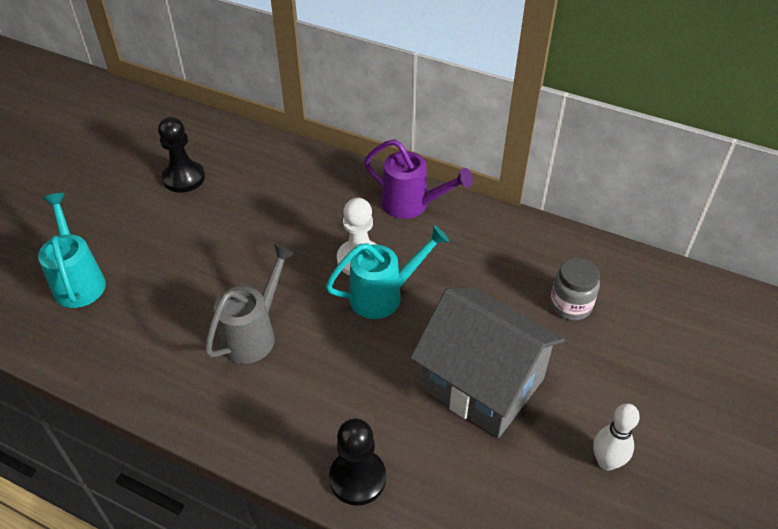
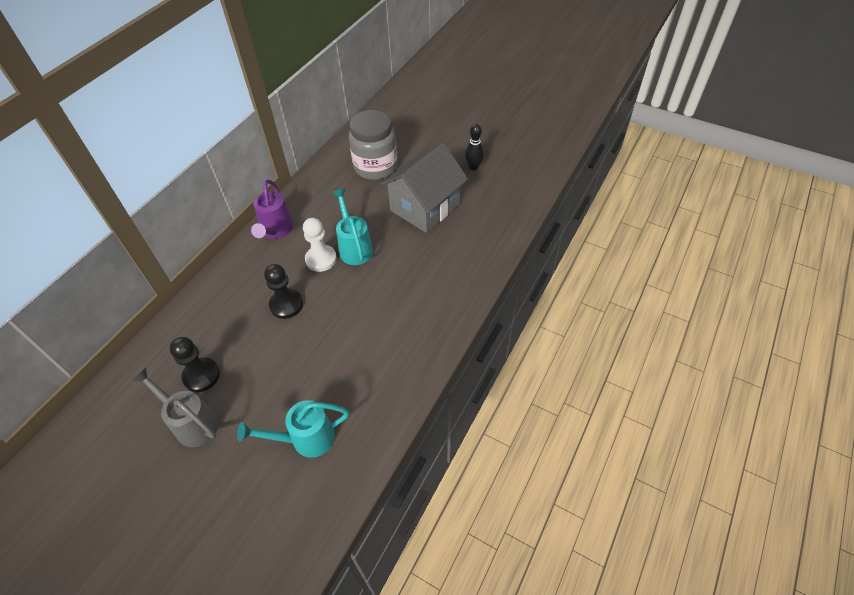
camera: 85 degrees left, 5 degrees up
grey watering can [205,244,295,364] -> grey watering can moved to [132,368,218,447]
black pawn [329,418,386,506] -> black pawn moved to [264,264,303,319]
purple watering can [364,139,473,219] -> purple watering can turned 150 degrees clockwise [251,180,293,239]
grey jar [550,258,600,320] -> grey jar [349,110,398,180], size x1.81
white bowling pin [593,403,640,470] -> black bowling pin [465,124,484,170]

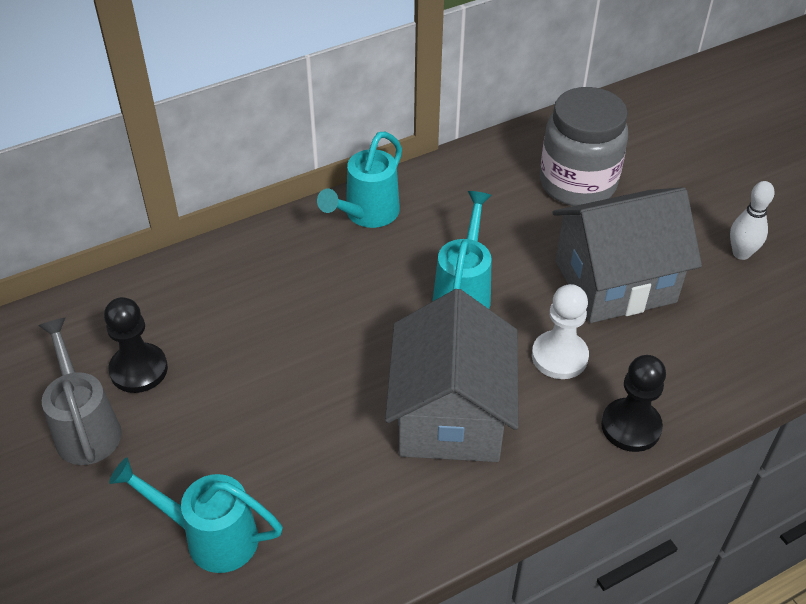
camera: 30 degrees right, 5 degrees down
purple watering can [251,180,293,239] -> turquoise watering can [317,132,402,228]
black pawn [264,264,303,319] -> black pawn moved to [601,355,666,452]
white pawn [303,218,337,272] -> white pawn moved to [532,284,589,379]
black bowling pin [465,124,484,170] -> white bowling pin [730,181,775,260]
none -> grey house [385,289,519,462]

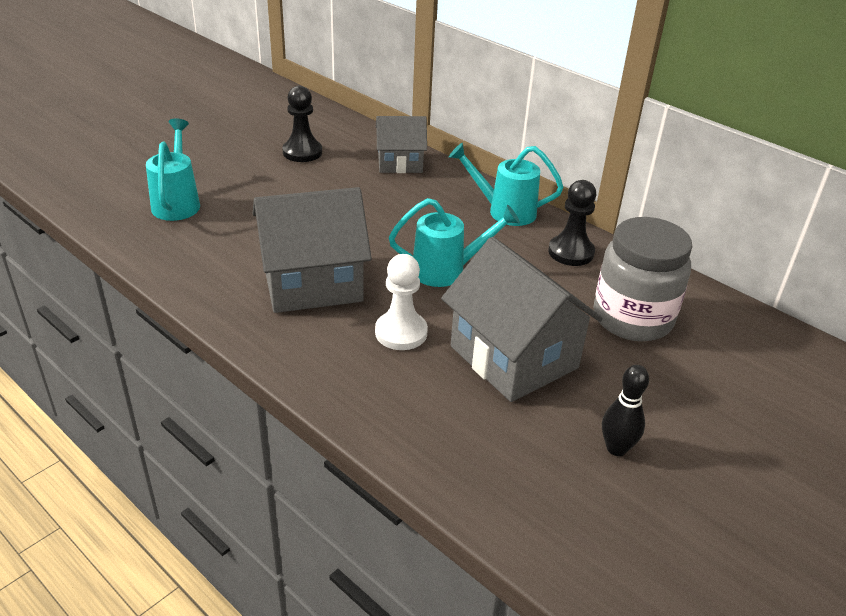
camera: 70 degrees right, 10 degrees down
grey watering can [38,318,122,465] -> none
black pawn [601,355,666,452] -> black pawn moved to [548,180,596,266]
white bowling pin [730,181,775,260] -> black bowling pin [602,365,649,456]
none -> grey house [376,116,427,173]

